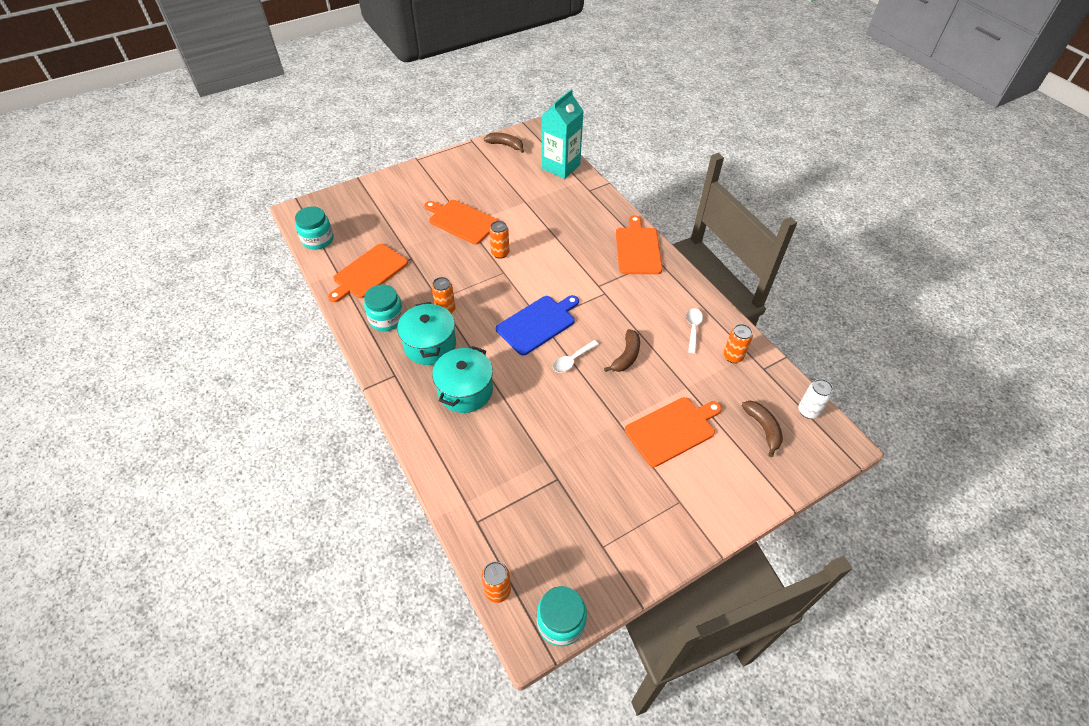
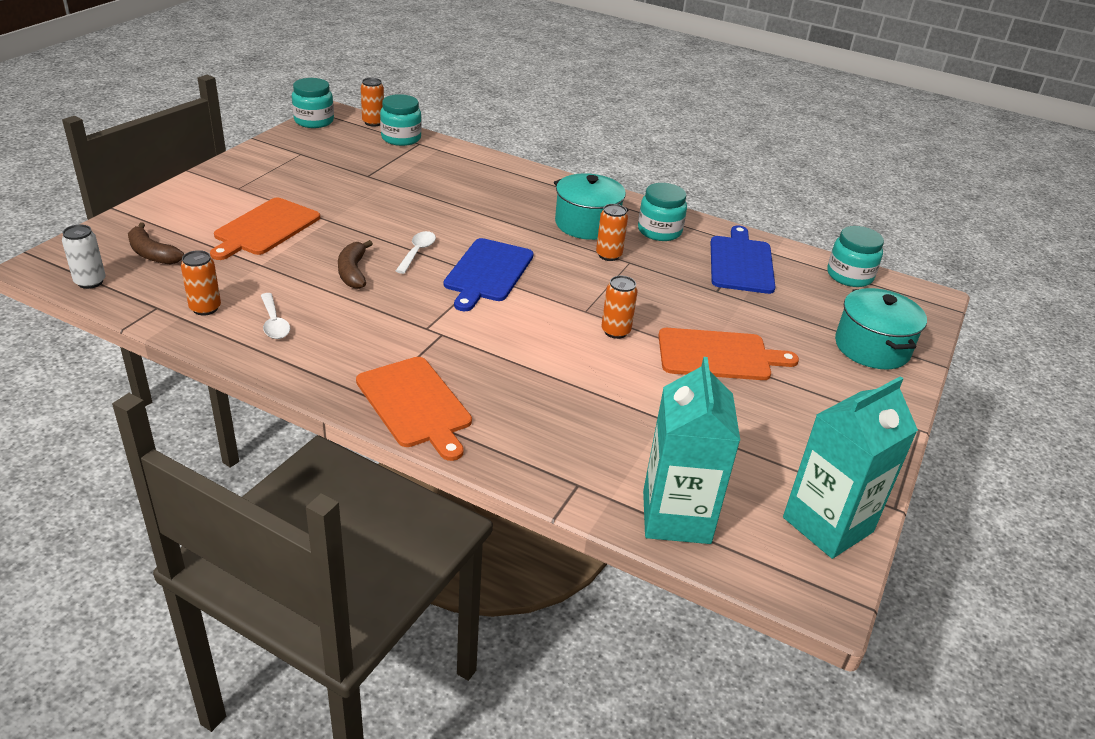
camera: 145 degrees right, 15 degrees down
orange cutting board [328,244,408,302] -> blue cutting board [711,226,775,294]
turquoise pot [432,346,493,413] -> turquoise pot moved to [835,288,927,369]
brown banana [484,133,524,153] -> turquoise carton [783,376,918,559]
none -> turquoise jar [380,94,422,146]

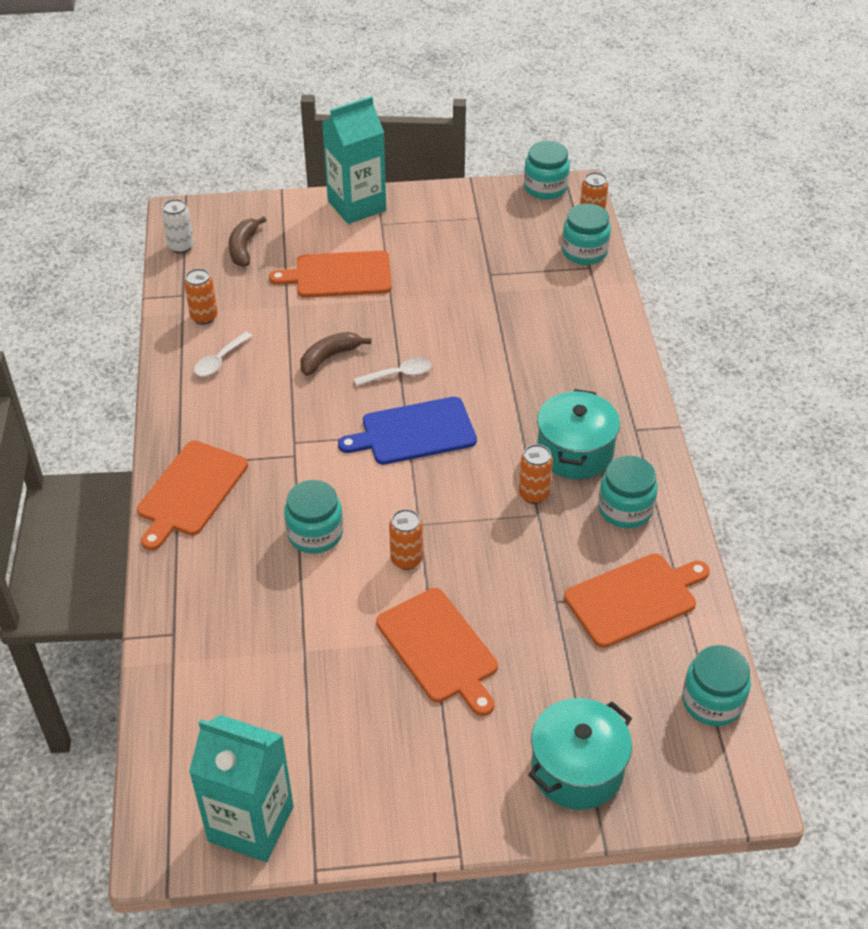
camera: 60 degrees right, 10 degrees up
turquoise carton [643,357,741,544] -> turquoise carton moved to [322,96,386,224]
blue cutting board [711,226,775,294] -> orange cutting board [564,554,710,648]
none -> turquoise jar [284,480,343,554]

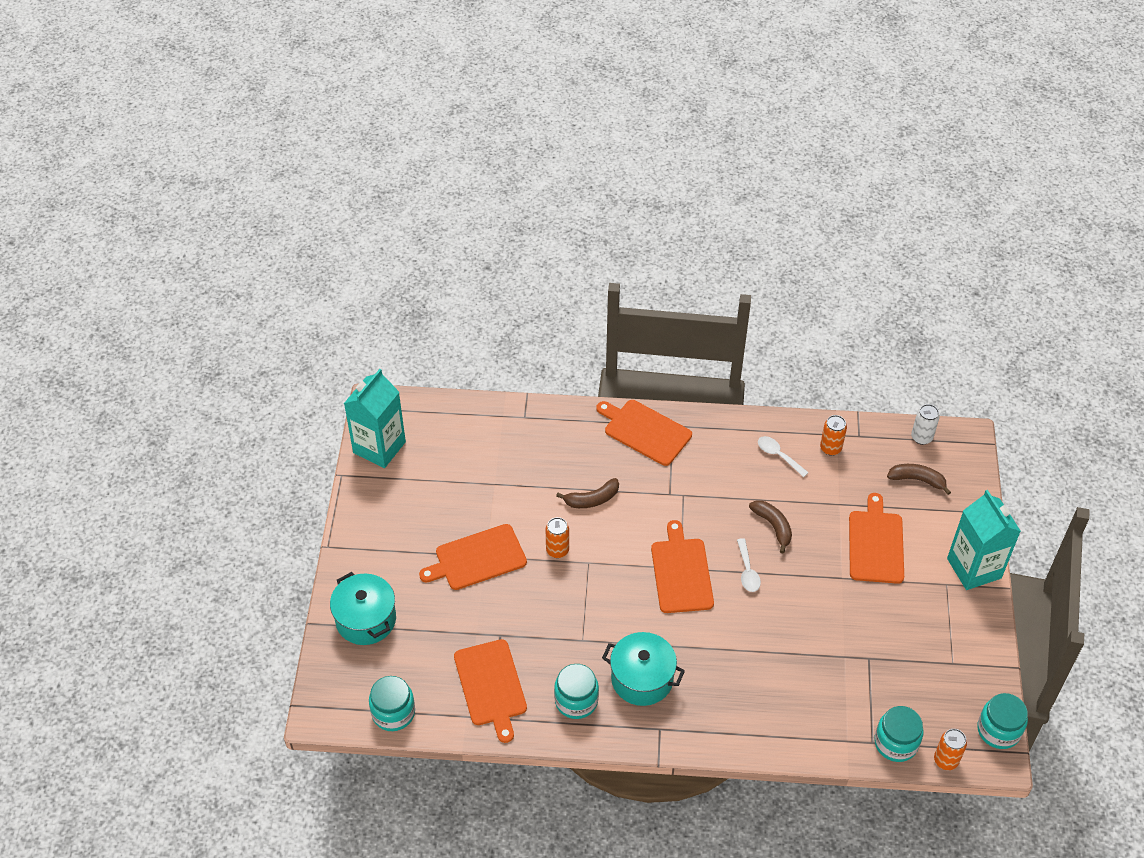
camera: 100 degrees right, 5 degrees up
turquoise jar [284,480,343,554] -> brown banana [556,478,619,508]
blue cutting board [338,397,477,465] -> orange cutting board [651,520,714,613]
orange can [519,444,553,504] -> none

